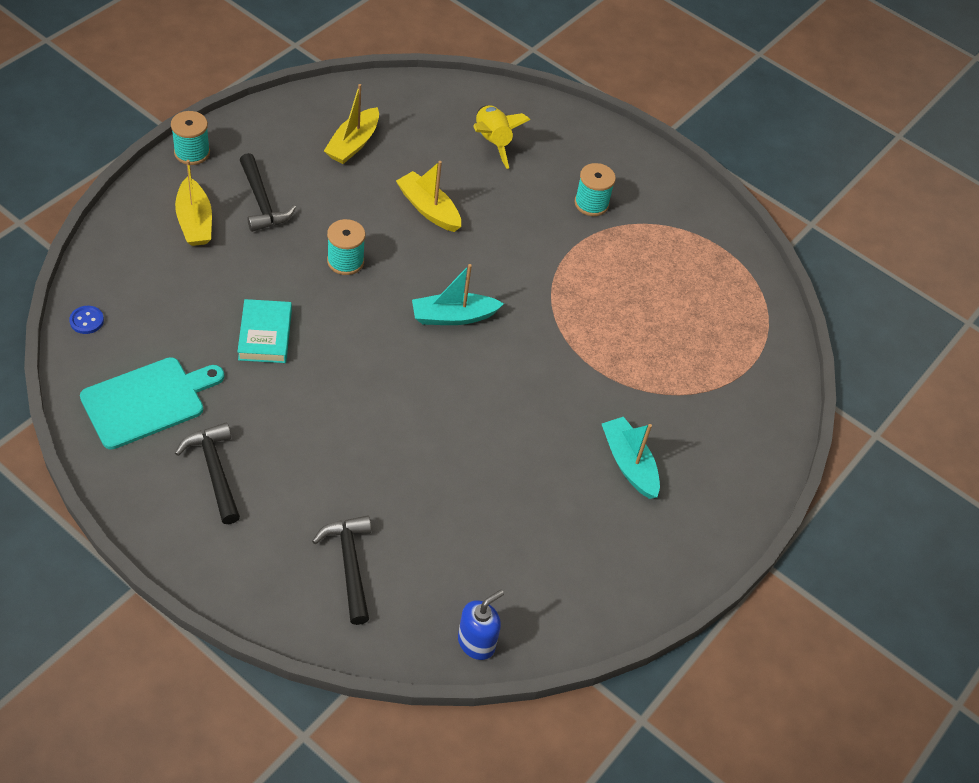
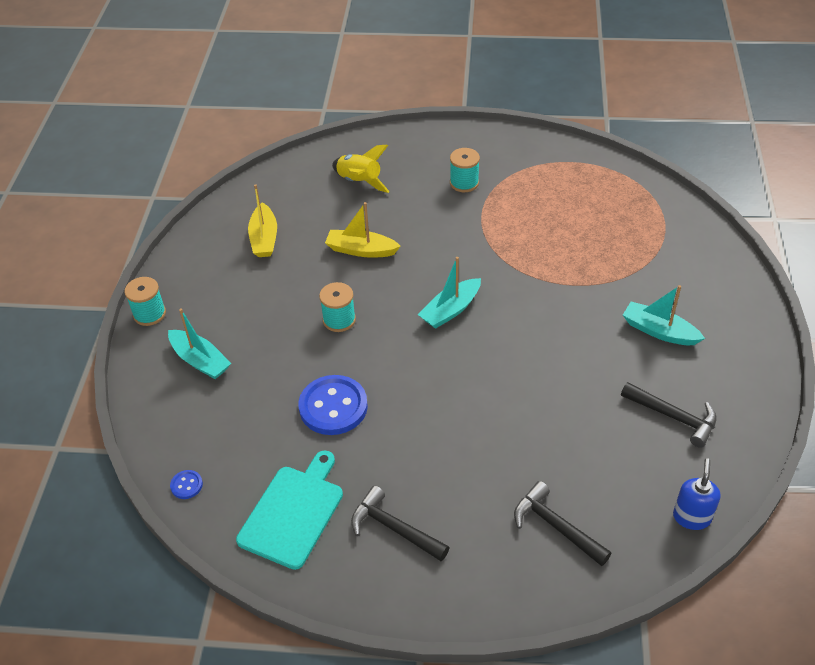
camera: 25 degrees left, 5 degrees down
yellow boat [175,160,212,246] -> turquoise boat [168,308,231,379]
turquoise book [237,299,292,363] -> blue button [298,375,368,435]
black hammer [240,153,296,232] -> black hammer moved to [621,382,717,448]

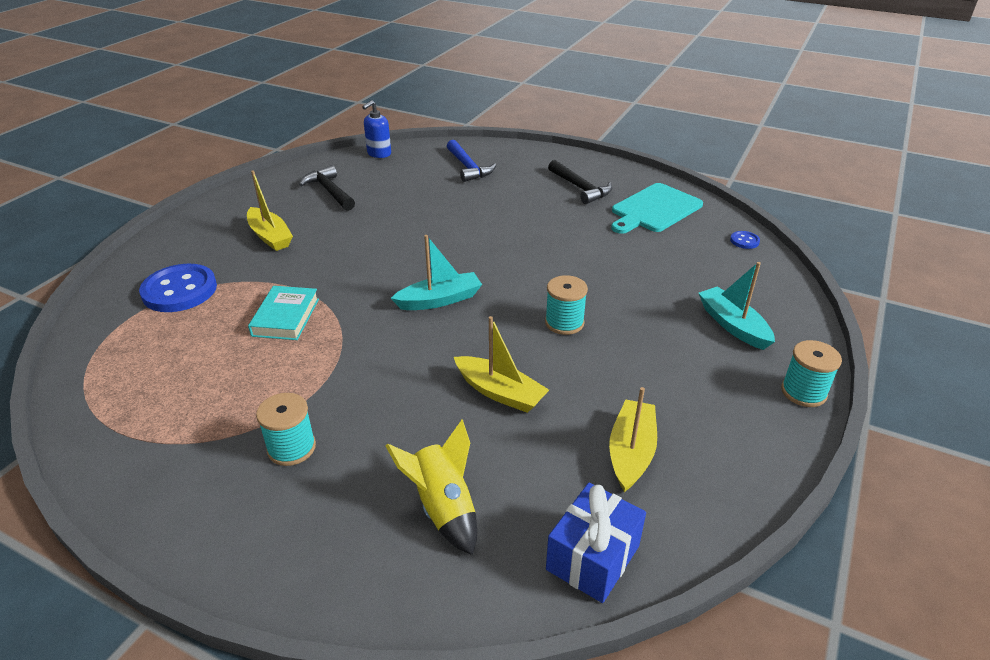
camera: 160 degrees left, 10 degrees down
blue button [298,375,368,435] -> blue button moved to [139,264,217,312]
black hammer [514,481,612,566] -> blue hammer [447,140,496,182]
turquoise boat [623,285,705,345] -> yellow boat [247,170,293,251]
none -> turquoise book [248,286,319,340]
none -> blue gift [546,483,646,603]

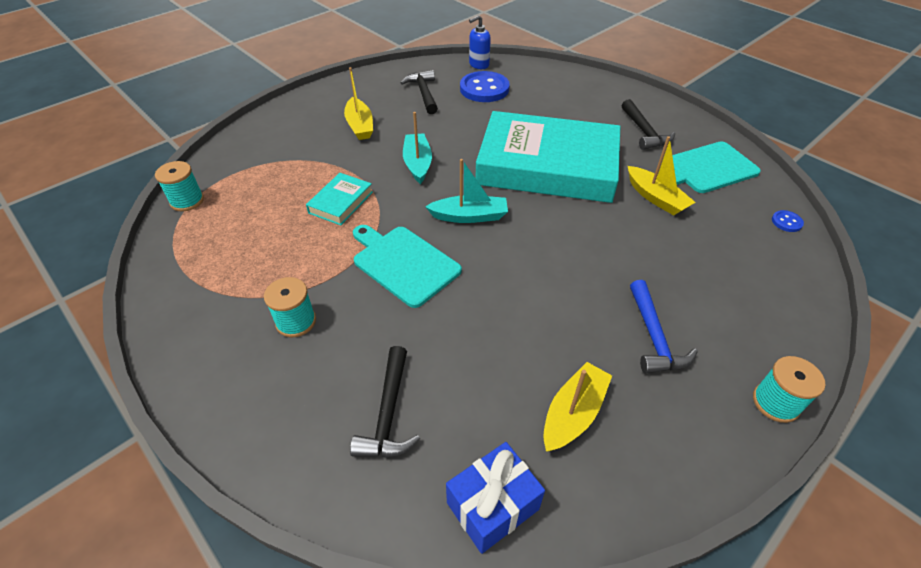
camera: 20 degrees right, 10 degrees up
blue button [139,264,217,312] -> blue button moved to [460,71,510,102]
yellow rocket [386,420,477,555] -> black hammer [350,346,420,457]
blue hammer [447,140,496,182] -> blue hammer moved to [630,280,698,374]
yellow boat [454,316,549,413] -> yellow boat moved to [628,136,696,215]
turquoise spool [545,275,588,335] -> turquoise spool moved to [155,161,204,212]
turquoise boat [699,262,775,350] -> turquoise boat moved to [403,112,432,184]
none -> turquoise cutting board [353,225,462,308]
none -> turquoise book [476,111,620,203]

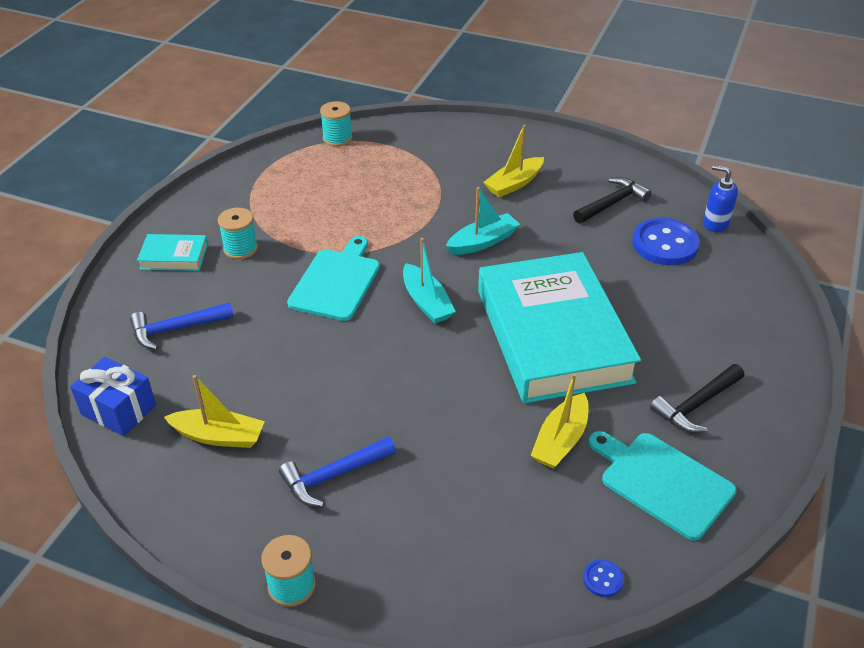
camera: 65 degrees right, 5 degrees down
turquoise book [306,173,373,225] -> turquoise book moved to [137,234,208,271]
black hammer [350,346,420,457] -> blue hammer [130,302,234,350]

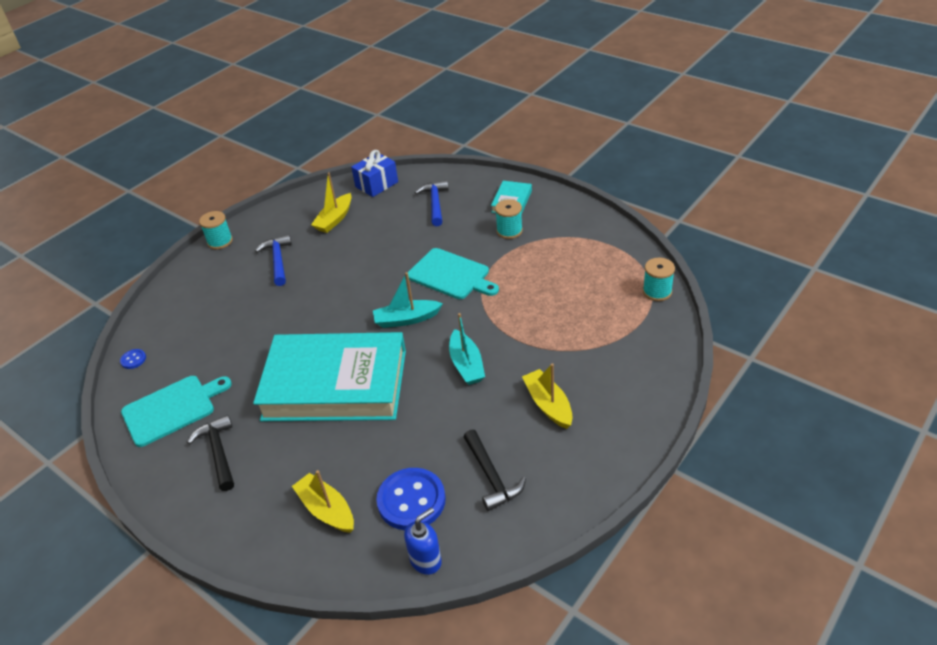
camera: 110 degrees right, 0 degrees up
yellow boat [530,373,589,469] -> yellow boat moved to [292,470,354,533]

